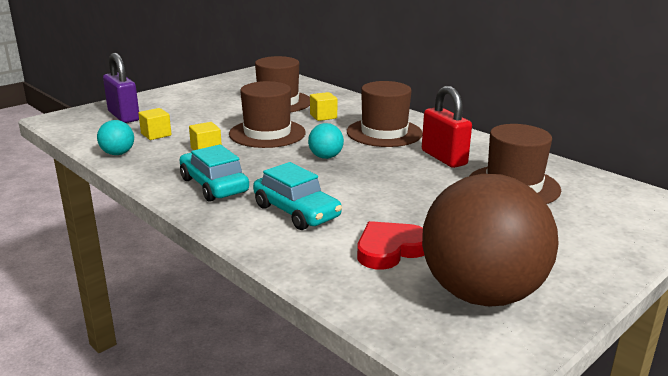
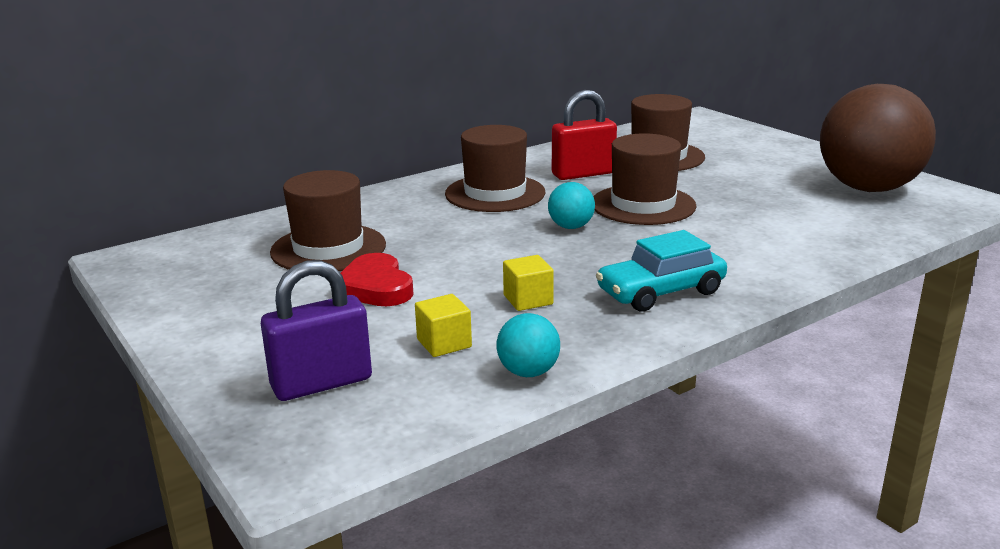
camera: 80 degrees left, 0 degrees up
brown hat [229,81,306,148] -> brown hat moved to [593,133,696,225]
turquoise car [253,162,342,230] -> none
yellow cube [310,92,337,121] -> none
red heart [357,221,424,270] -> red heart moved to [341,253,414,306]

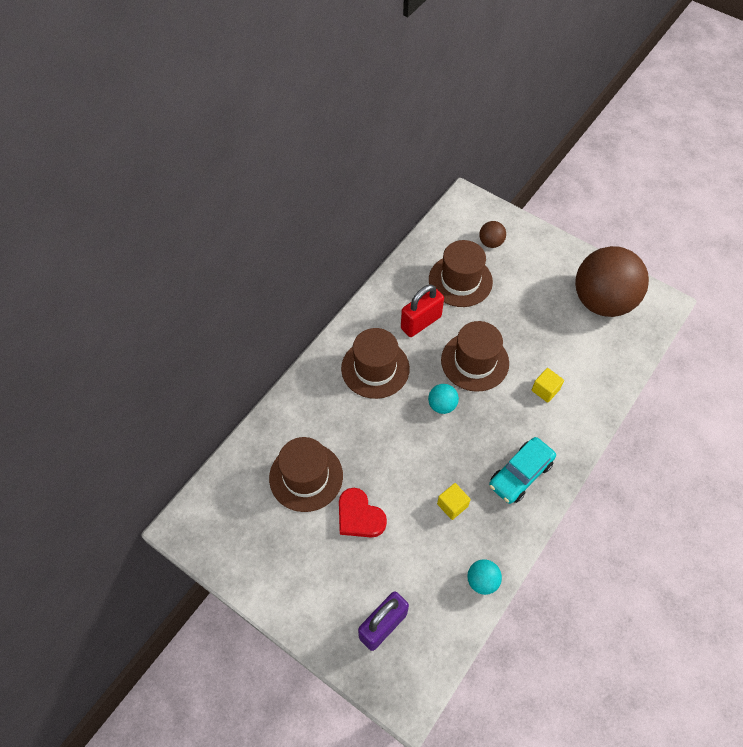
camera: 20 degrees left, 35 degrees up
yellow cube [415,294,472,357] -> yellow cube moved to [532,368,564,403]
none -> brown ball [479,221,506,248]

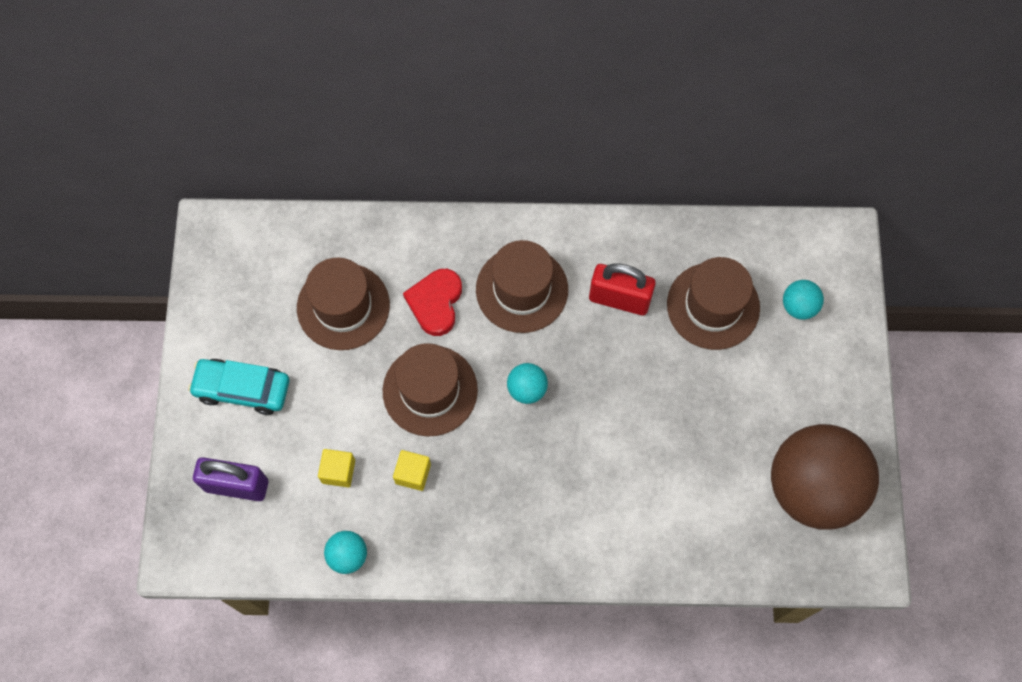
camera: 55 degrees right, 10 degrees up
red heart [339,488,387,538] -> red heart moved to [403,269,462,336]
brown hat [441,321,509,392] -> brown hat moved to [383,343,478,437]
brown ball [479,221,506,248] -> turquoise ball [783,280,824,320]
turquoise car [489,437,556,504] -> turquoise car moved to [188,359,290,415]
yellow cube [532,368,564,403] -> yellow cube moved to [318,449,355,488]

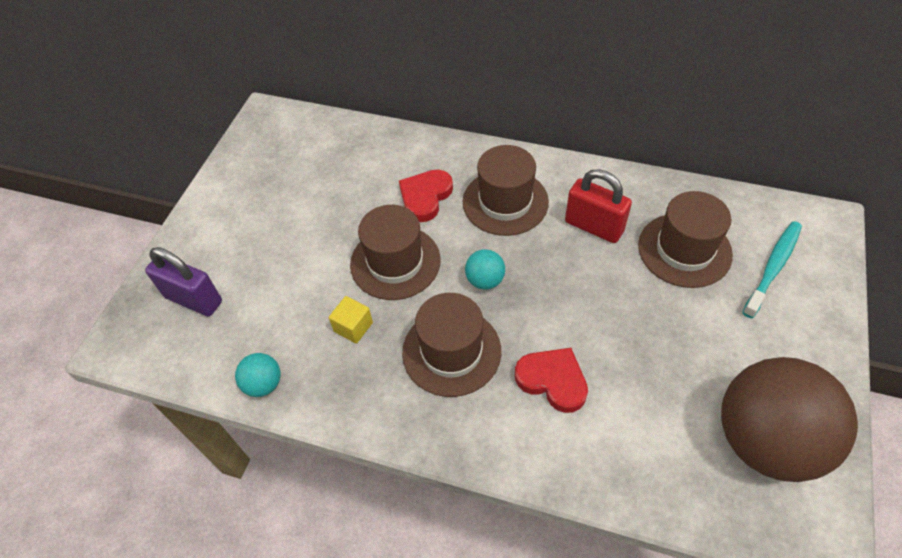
camera: 20 degrees right, 15 degrees down
turquoise car [188,359,290,415] -> none
brown hat [297,258,390,350] -> brown hat moved to [402,293,501,397]
yellow cube [318,449,355,488] -> none
turquoise ball [783,280,824,320] -> turquoise toothbrush [742,221,802,318]
none -> red heart [515,348,588,413]

